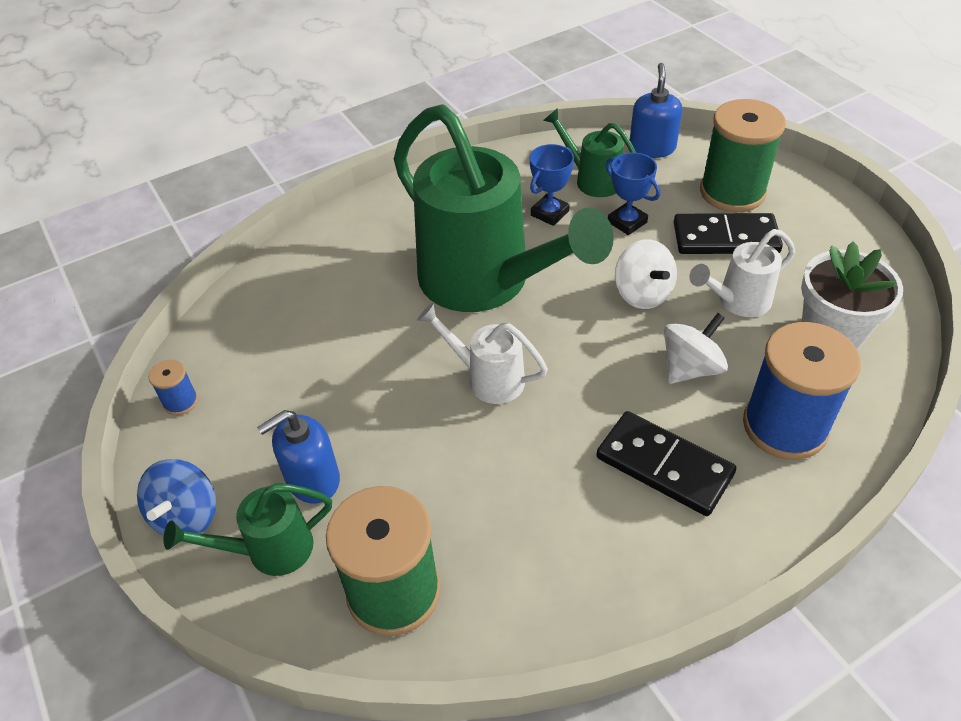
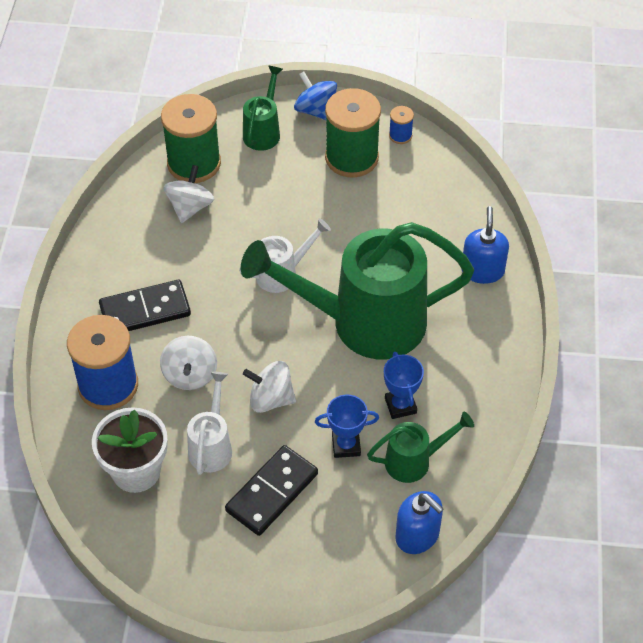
camera: 125 degrees right, 5 degrees up
blue soap dispenser [257,410,340,504] -> blue soap dispenser moved to [461,206,509,284]
green spool [700,99,786,212] -> green spool moved to [325,88,381,178]
none -> white spinning top [163,165,214,223]

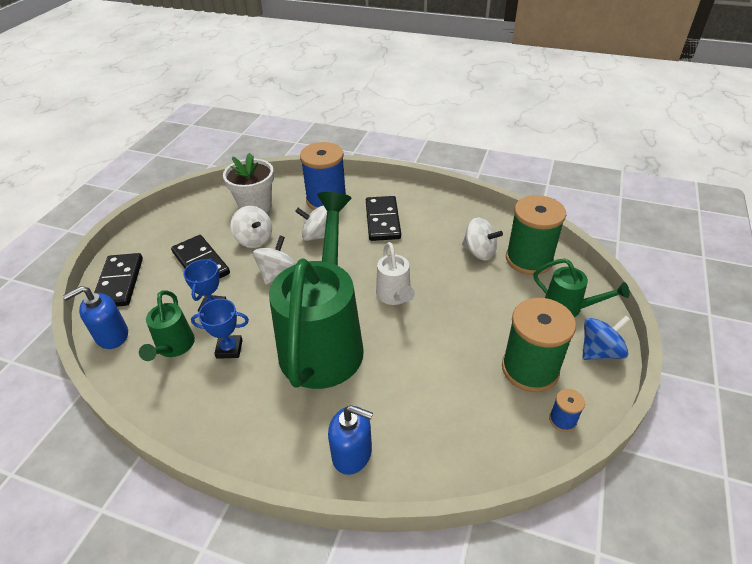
camera: 105 degrees right, 10 degrees down
white watering can [187,371,232,475] -> white spinning top [231,206,272,248]
none -> black domino [94,253,143,307]

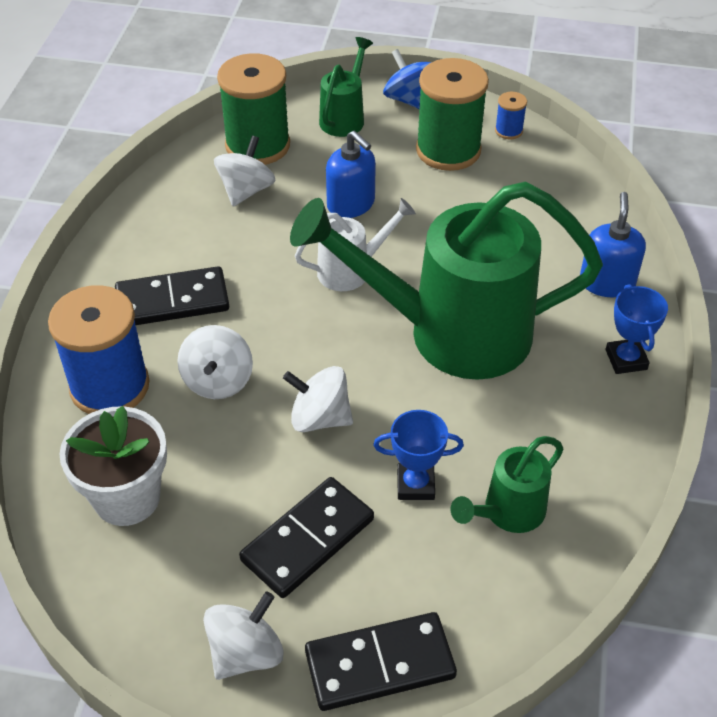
camera: 100 degrees left, 5 degrees up
blue soap dispenser [63,286,128,349] -> blue soap dispenser moved to [326,130,376,218]
green watering can [139,290,195,361] -> green watering can turned 150 degrees clockwise [451,436,563,533]
blue trophy [191,299,249,359] -> blue trophy moved to [606,284,668,374]
white spinning top [231,206,272,248] -> white spinning top moved to [203,592,284,680]

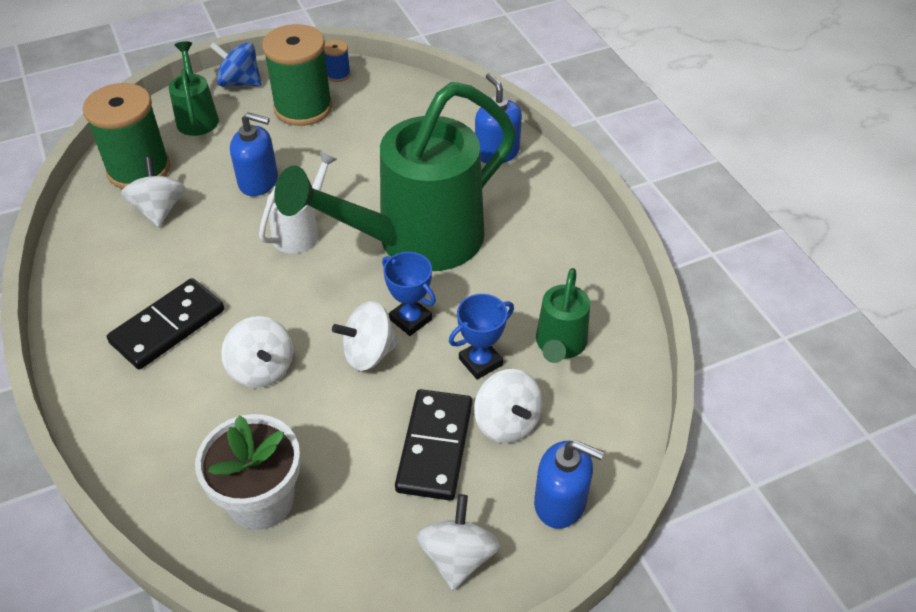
camera: 35 degrees left, 0 degrees up
blue spool [48,285,150,414] -> none
black domino [305,612,457,711] -> blue soap dispenser [534,440,604,529]
blue trophy [606,284,668,374] -> blue trophy moved to [382,252,436,336]
none -> white spinning top [474,369,543,443]

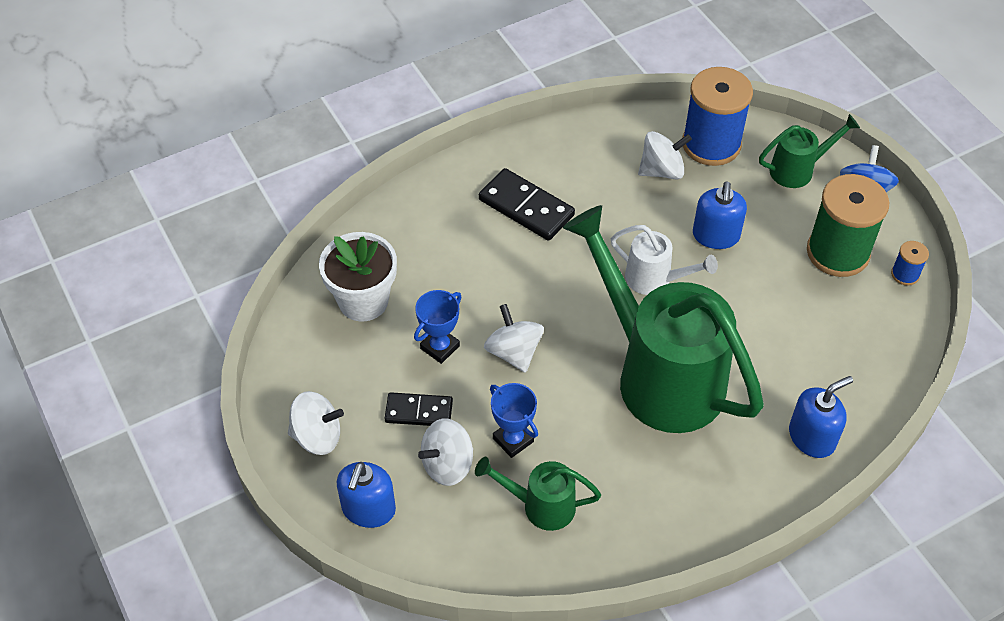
camera: 85 degrees right, 5 degrees up
green spool [83,83,170,189] -> blue spool [682,67,753,166]
white spinning top [221,316,293,388] -> none
blue trophy [382,252,436,336] -> blue trophy moved to [414,290,462,364]
black domino [395,389,472,501] -> black domino [385,392,453,426], size x0.65

